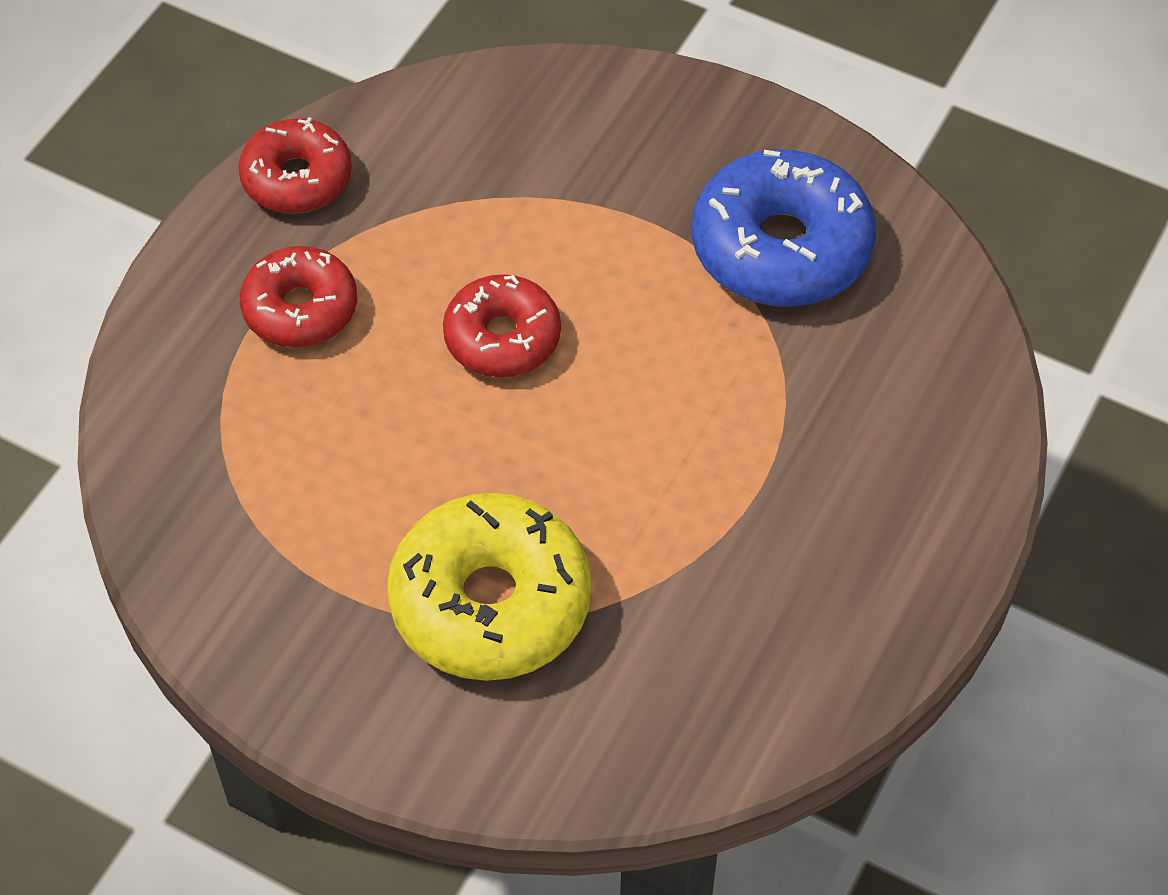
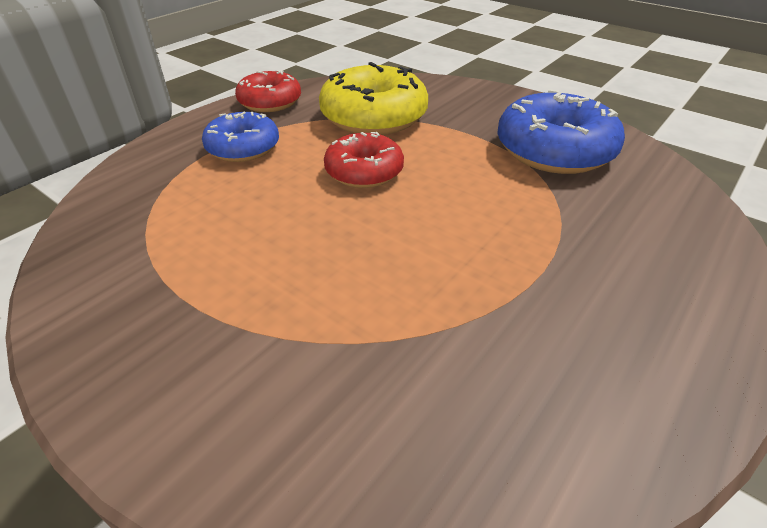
camera: 10 degrees right, 15 degrees down
red donut [240,246,357,347] -> blue donut [202,112,279,162]
yellow donut [387,493,592,681] -> yellow donut moved to [319,62,428,135]

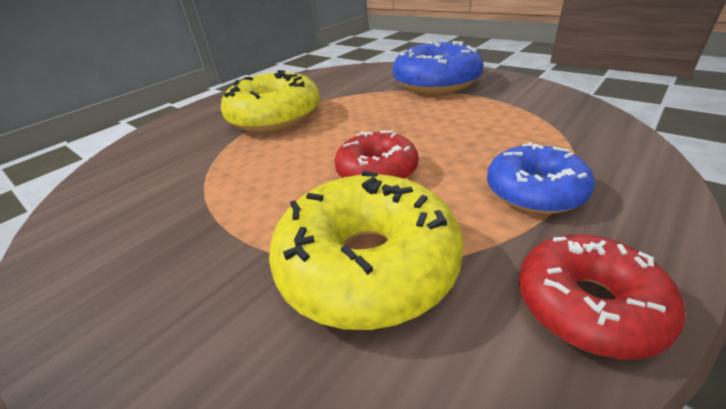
camera: 175 degrees left, 5 degrees down
blue donut [497,89,625,174] -> blue donut moved to [393,41,483,94]
none -> yellow donut [221,70,320,133]

